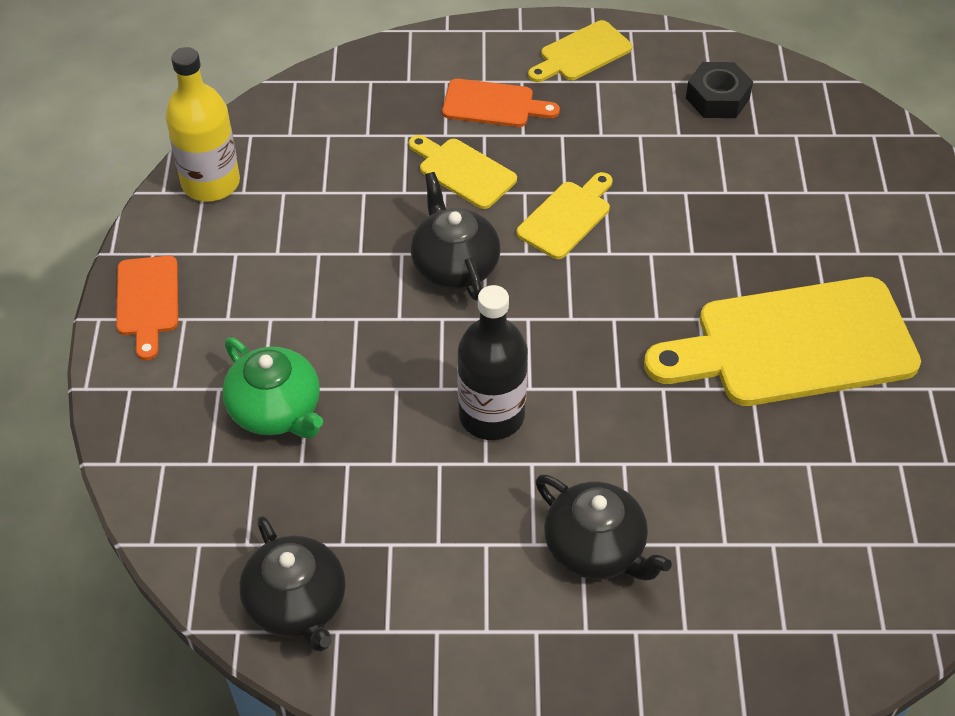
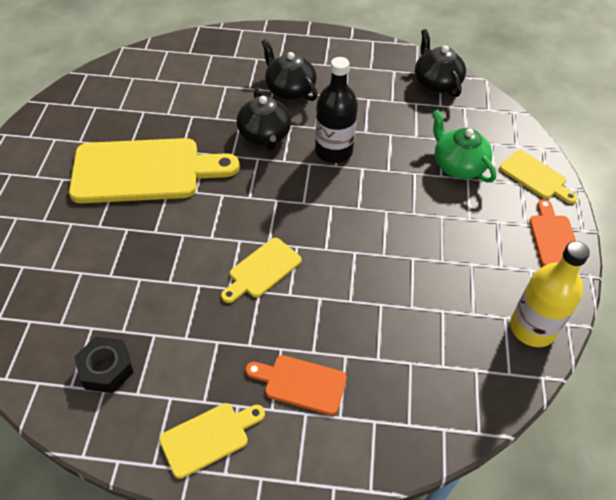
camera: 175 degrees left, 0 degrees up
yellow cutting board [409,135,517,209] -> yellow cutting board moved to [500,150,578,204]
black teapot [411,172,500,301] -> black teapot moved to [236,88,291,151]

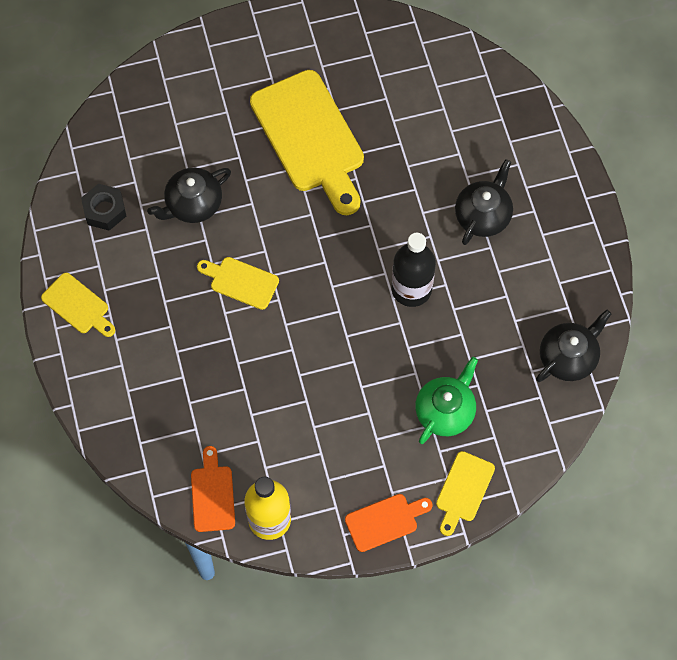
camera: 70 degrees right, 15 degrees up
black teapot [236,88,291,151] -> black teapot moved to [147,168,231,223]
orange cutting board [245,355,347,415] -> orange cutting board moved to [191,446,235,532]

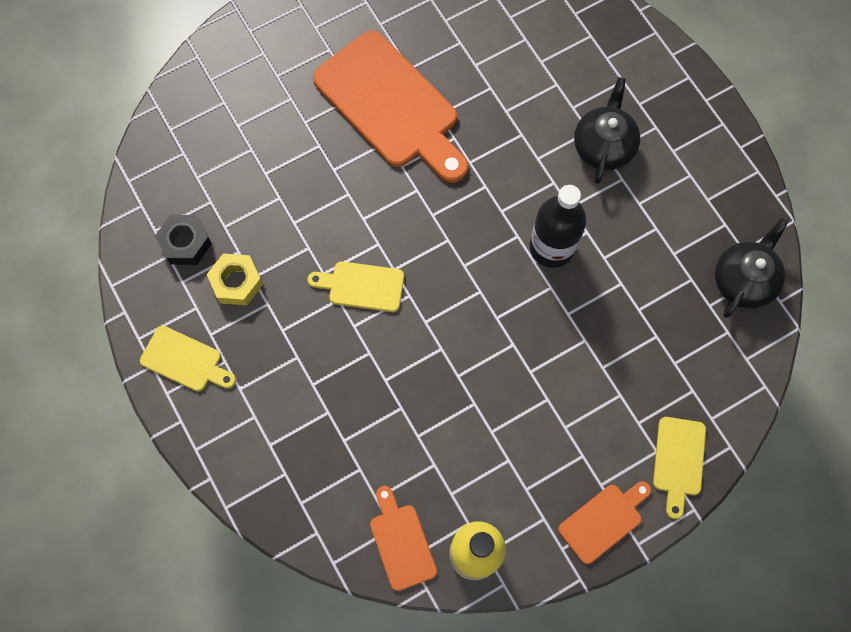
camera: 15 degrees left, 5 degrees up
black teapot [147,168,231,223] -> none
yellow cutting board [250,70,364,215] -> orange cutting board [313,30,468,183]
green teapot [415,357,478,444] -> none
none -> yellow nut [207,253,263,305]

